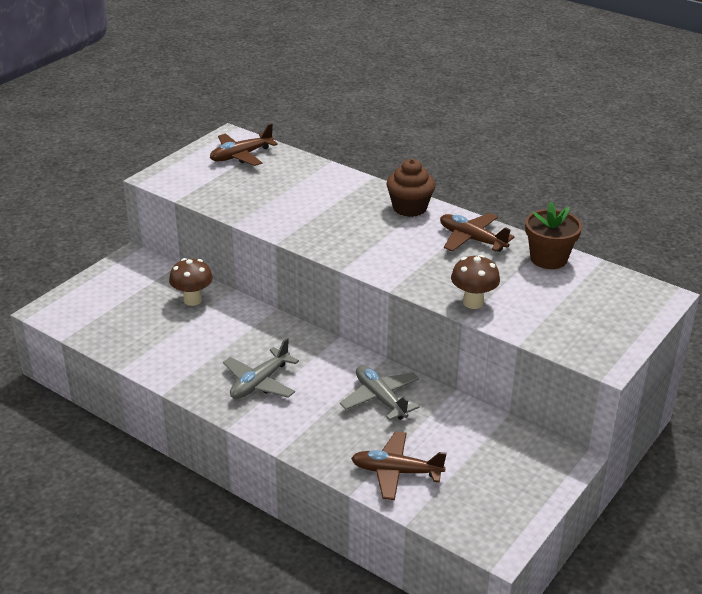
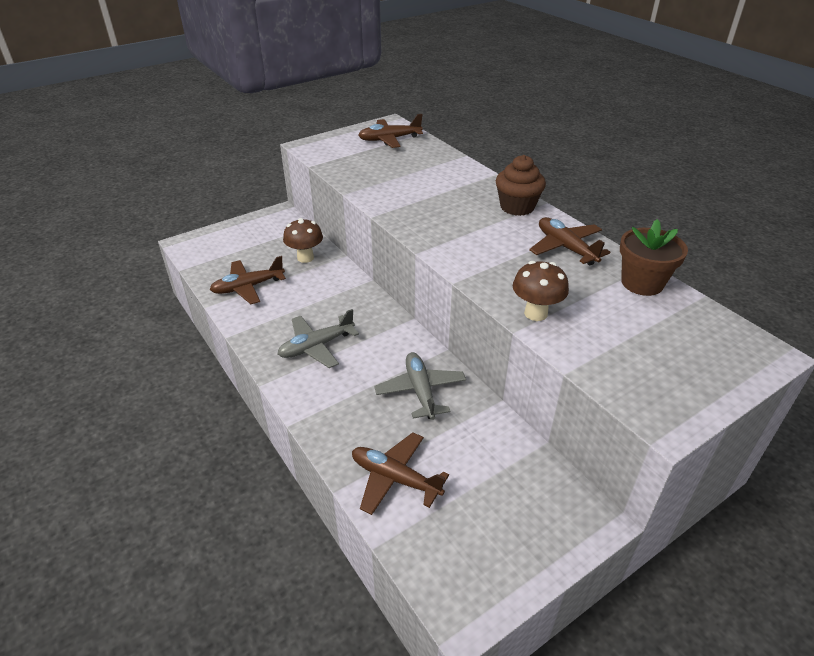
camera: 20 degrees right, 5 degrees up
none -> brown plane [210,256,286,304]

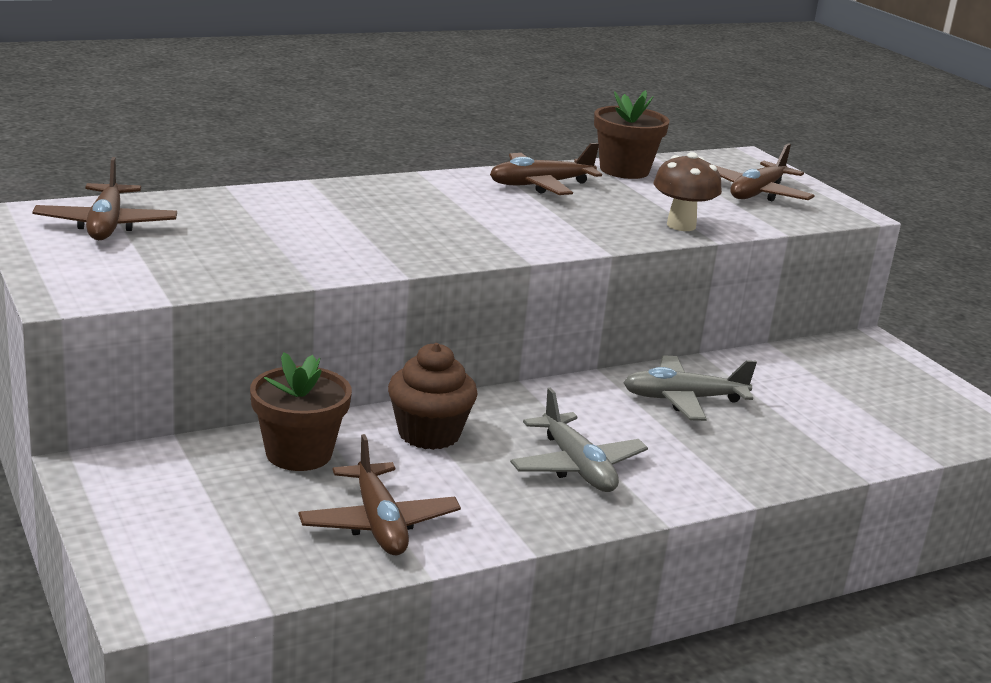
camera: 85 degrees left, 15 degrees down
brown mushroom [283,218,323,263] -> brown flower pot [250,352,352,471]
brown plane [352,432,449,515] -> brown plane moved to [714,143,815,202]
brown cupcake [496,155,546,216] -> brown cupcake moved to [388,343,478,450]

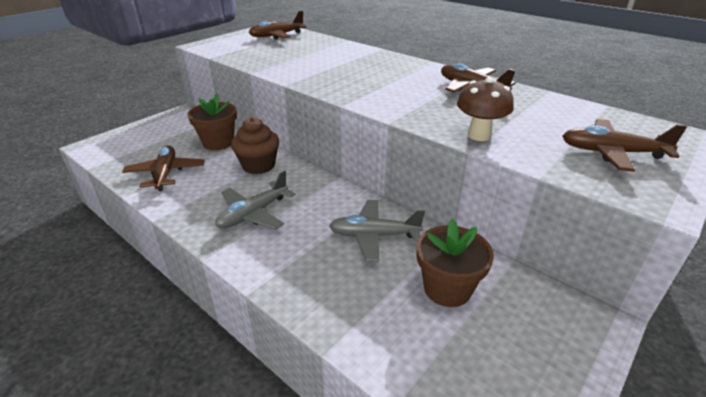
camera: 70 degrees right, 10 degrees up
brown plane [298,434,461,555] -> brown plane turned 120 degrees clockwise [122,145,205,191]
brown flower pot [594,90,670,179] -> brown flower pot moved to [416,219,494,307]
grey plane [623,355,757,421] -> grey plane turned 60 degrees counterclockwise [329,200,425,262]

